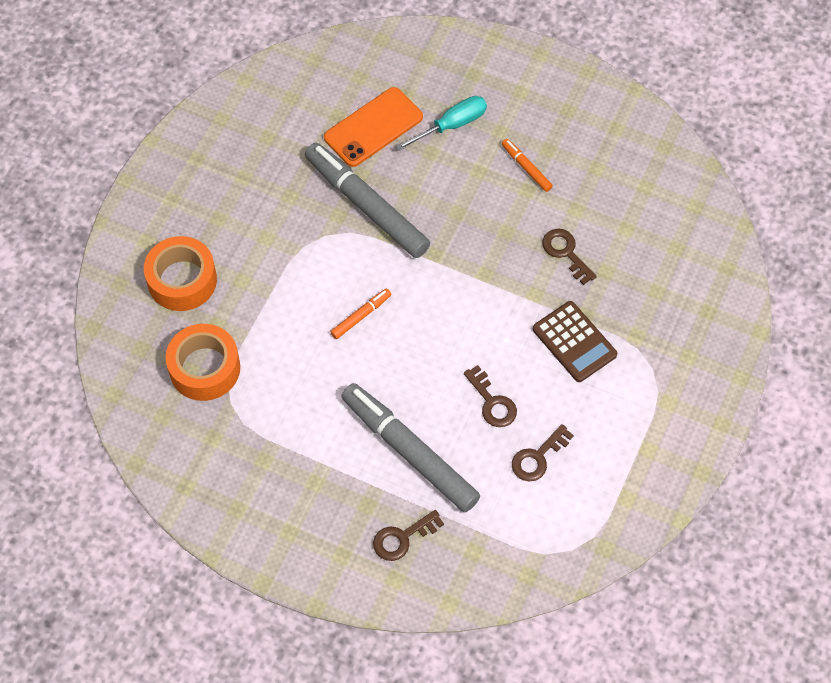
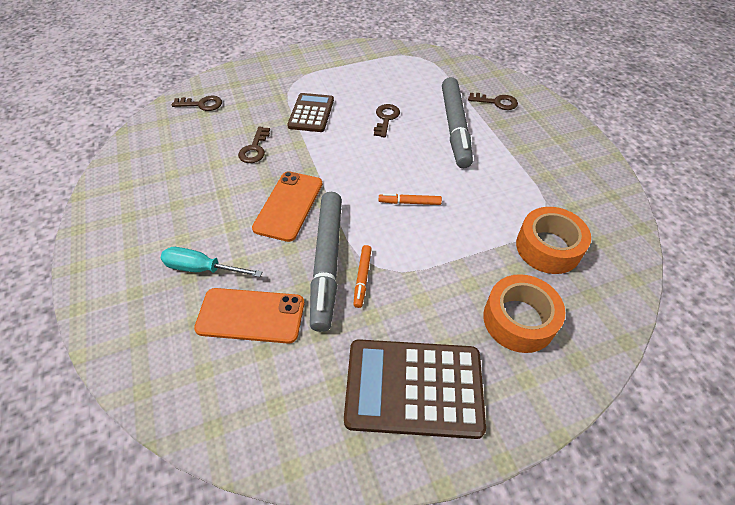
camera: 135 degrees left, 10 degrees down
orange marker [502,139,553,192] -> orange marker moved to [353,245,372,308]
brown key [512,424,574,481] -> brown key moved to [172,96,222,111]
none -> orange phone [252,171,322,242]
none -> brown calculator [344,339,486,439]

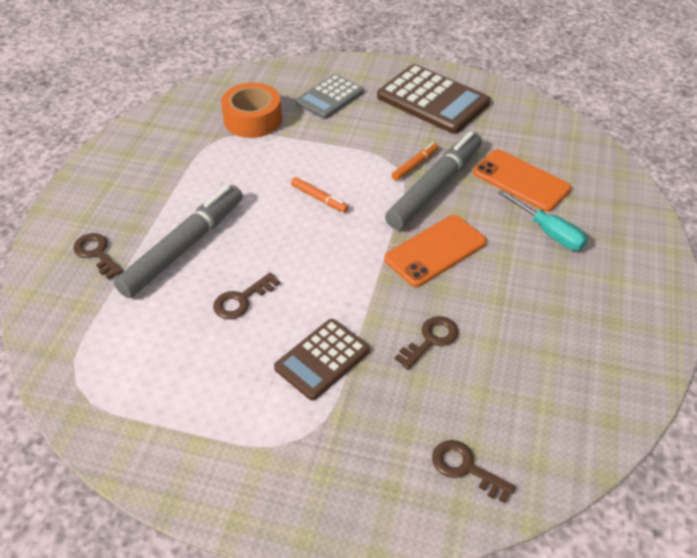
camera: 145 degrees left, 5 degrees down
orange tape [483,274,565,353] -> grey calculator [296,74,364,119]

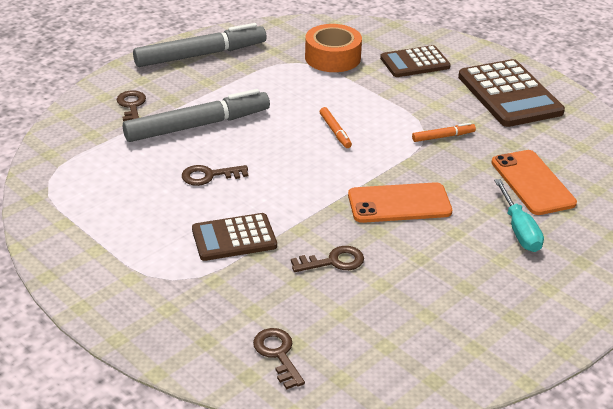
camera: 30 degrees right, 10 degrees down
grey calculator [296,74,364,119] -> brown calculator [380,45,451,77]
grey marker [385,131,482,230] -> grey marker moved to [133,23,266,67]

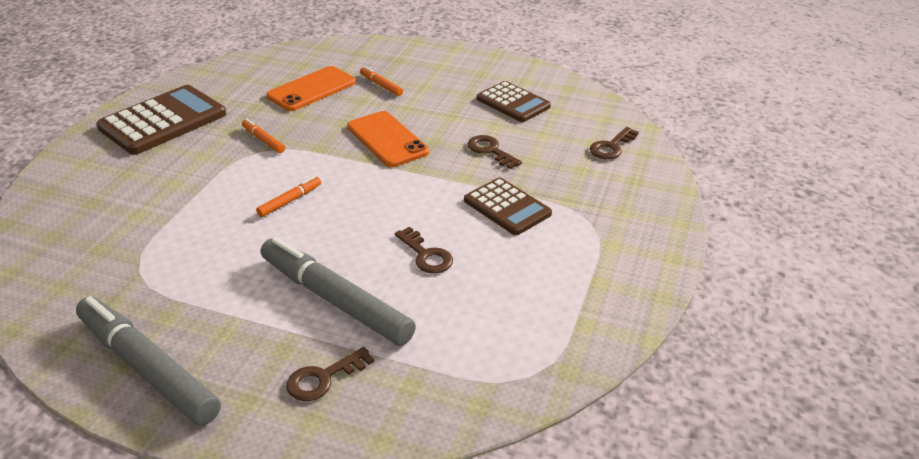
camera: 115 degrees left, 0 degrees up
orange tape [305,24,362,72] -> none
brown calculator [380,45,451,77] -> brown calculator moved to [477,81,551,122]
turquoise screwdriver [494,179,544,252] -> orange marker [360,66,403,96]

